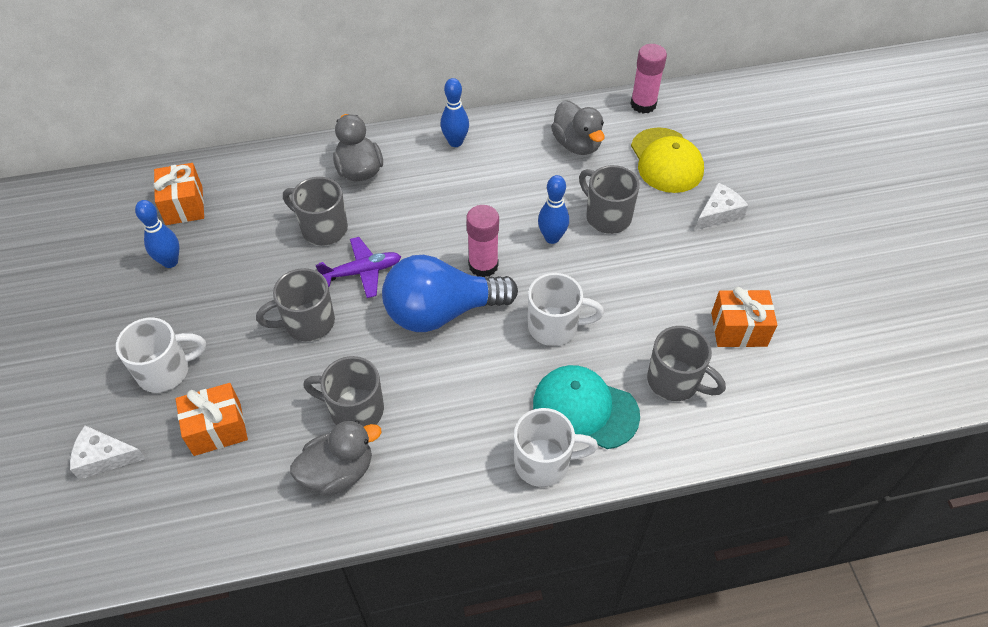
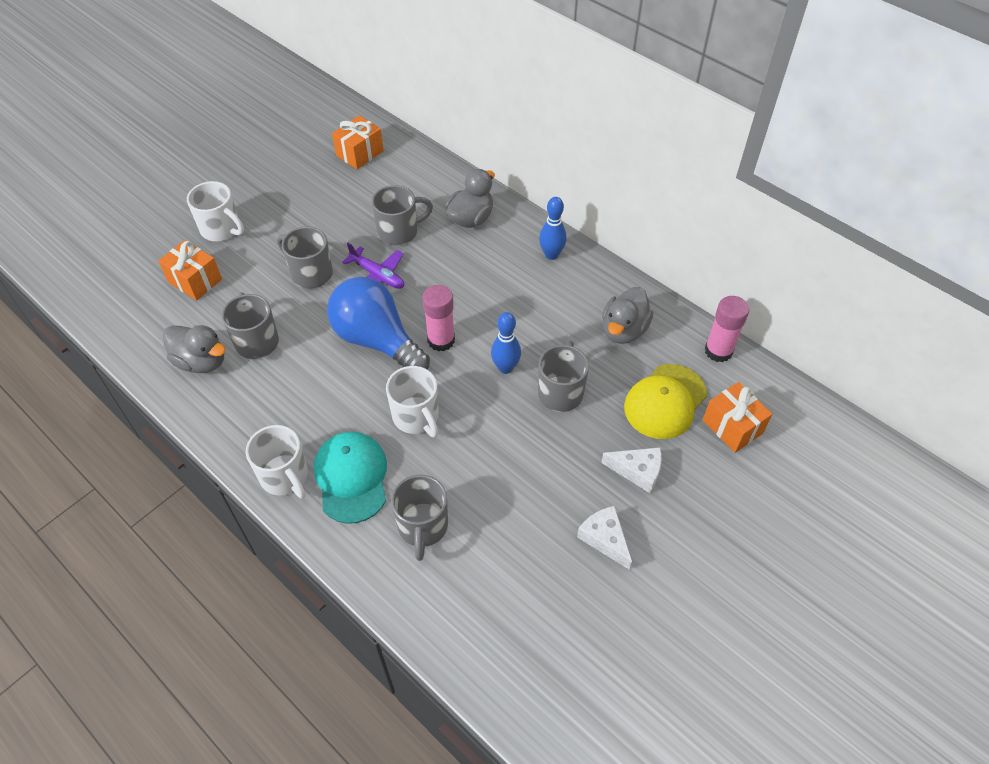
camera: 55 degrees right, 0 degrees up
white cheese [70,425,146,479] -> white cheese moved to [577,506,632,569]
blue bowling pin [135,200,180,268] -> none
grey mug [283,177,348,246] -> grey mug turned 75 degrees clockwise [372,185,433,245]
orange gift [711,287,777,347] -> orange gift moved to [703,382,772,453]

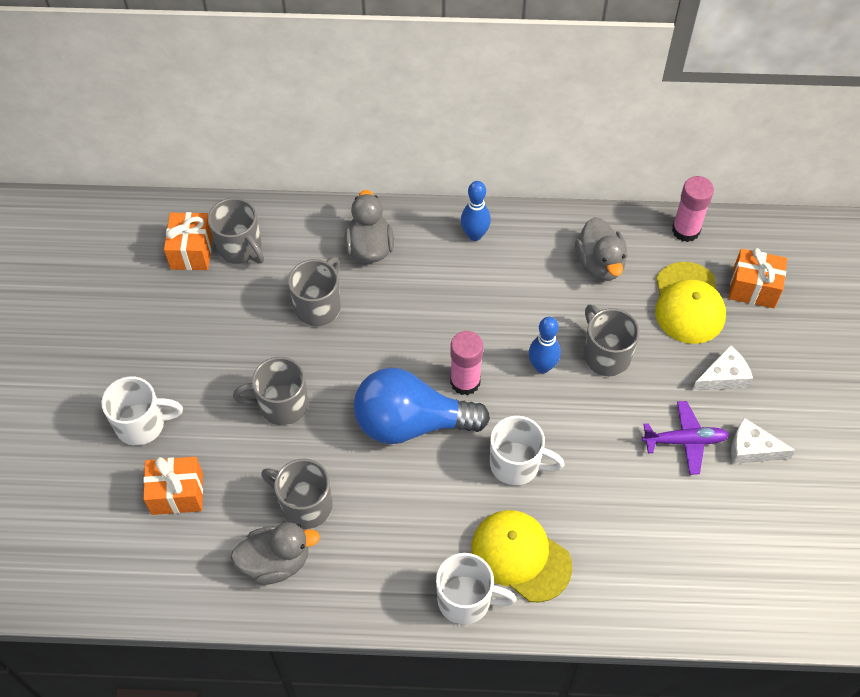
camera: 40 degrees left, 5 degrees up
turquoise cap [314,432,387,524] -> yellow cap [472,510,572,603]
purple plane [342,243,404,289] -> purple plane moved to [642,401,729,475]
grey mug [391,475,448,561] -> grey mug moved to [208,198,264,264]

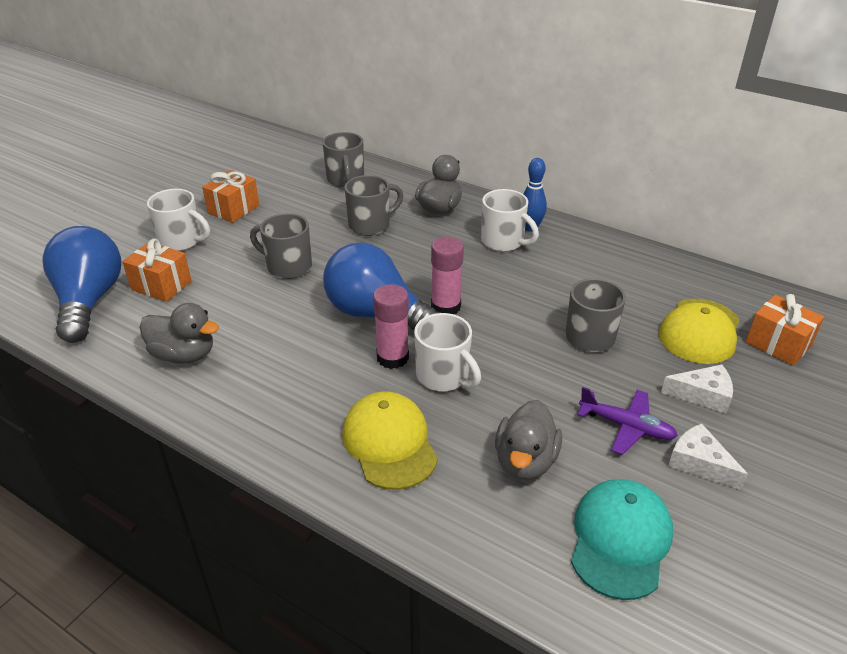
camera: 30 degrees right, 20 degrees down
orange gift [164,212,213,270] -> orange gift moved to [202,170,259,223]
grey mug [261,459,333,529] -> none
white mug [436,553,517,625] -> white mug moved to [481,189,539,252]
blue bowling pin [528,317,561,373] -> none
grey duck [575,217,627,281] -> grey duck moved to [495,400,562,480]
pink glue stick [672,176,714,242] -> pink glue stick moved to [373,284,409,369]
none -> blue light bulb [43,226,121,343]
none -> turquoise cap [571,479,673,600]

